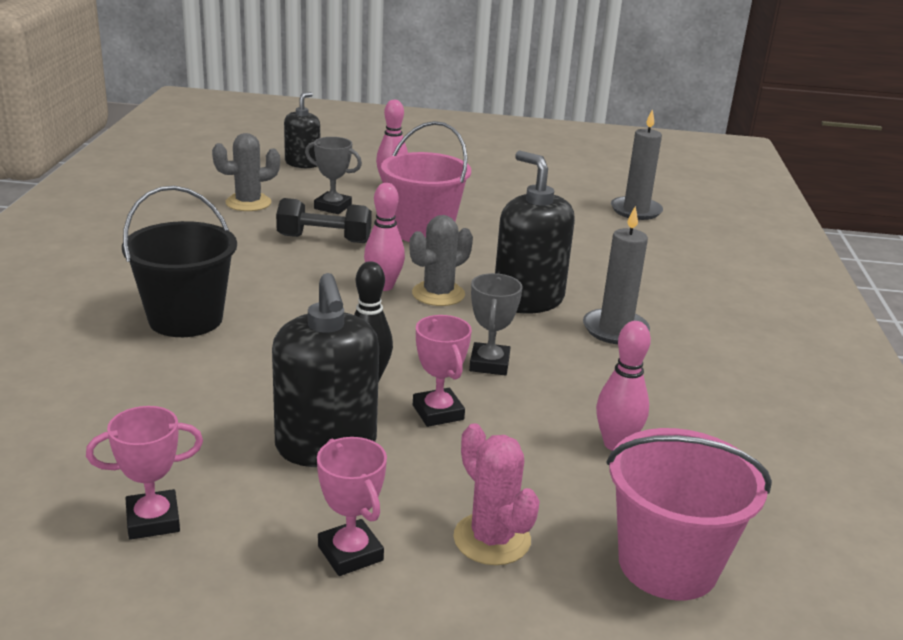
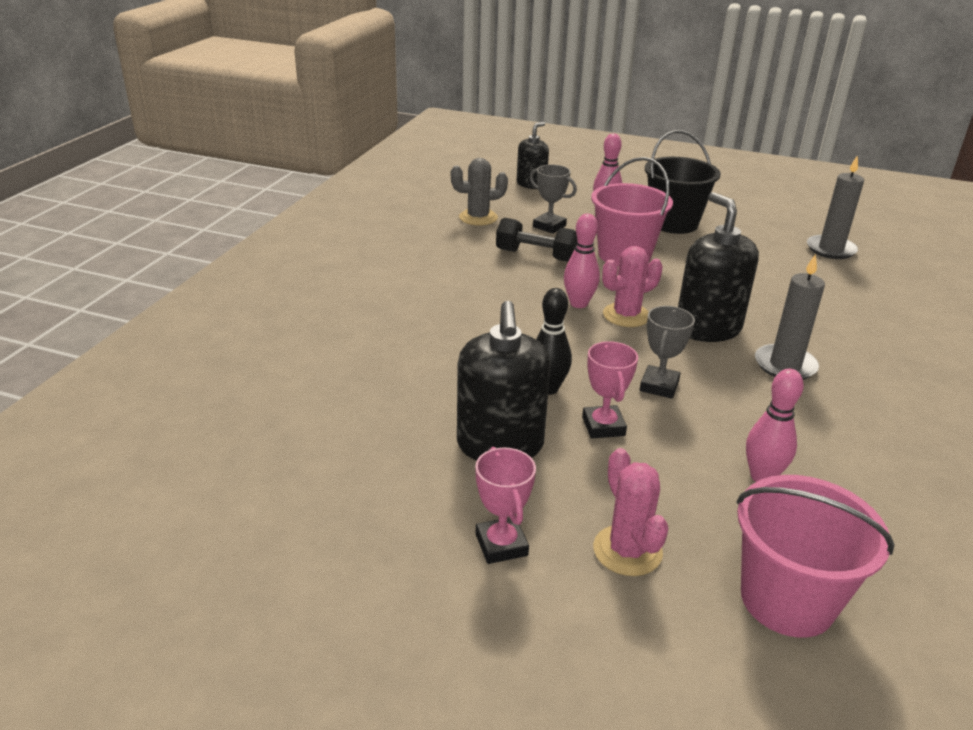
camera: 15 degrees right, 5 degrees up
pink trophy [86,406,203,540] -> none
black bucket [122,186,237,337] -> black bucket moved to [645,130,721,234]
grey cactus [409,215,473,306] -> pink cactus [602,246,663,327]

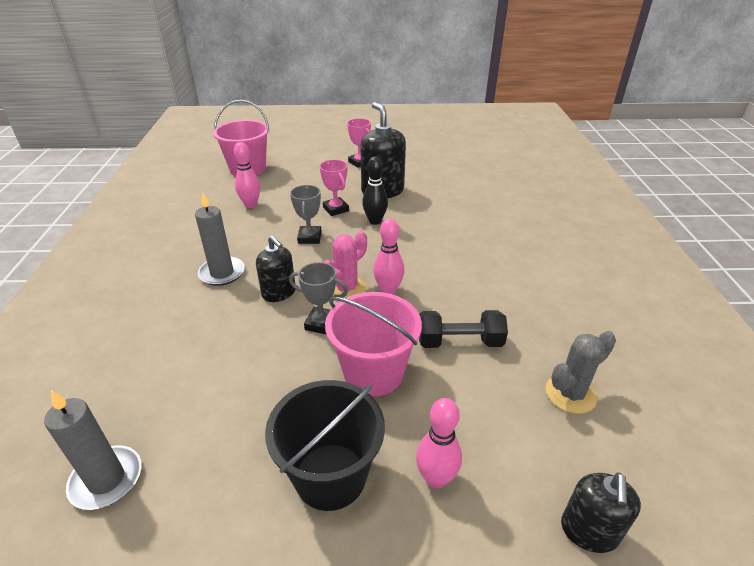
camera: 160 degrees right, 5 degrees up
grey trophy [529,164,577,234] -> grey trophy moved to [289,262,348,334]
pink cactus [593,448,669,576] -> none
black soap dispenser [678,192,759,342] -> black soap dispenser [256,236,295,302], size x0.62

